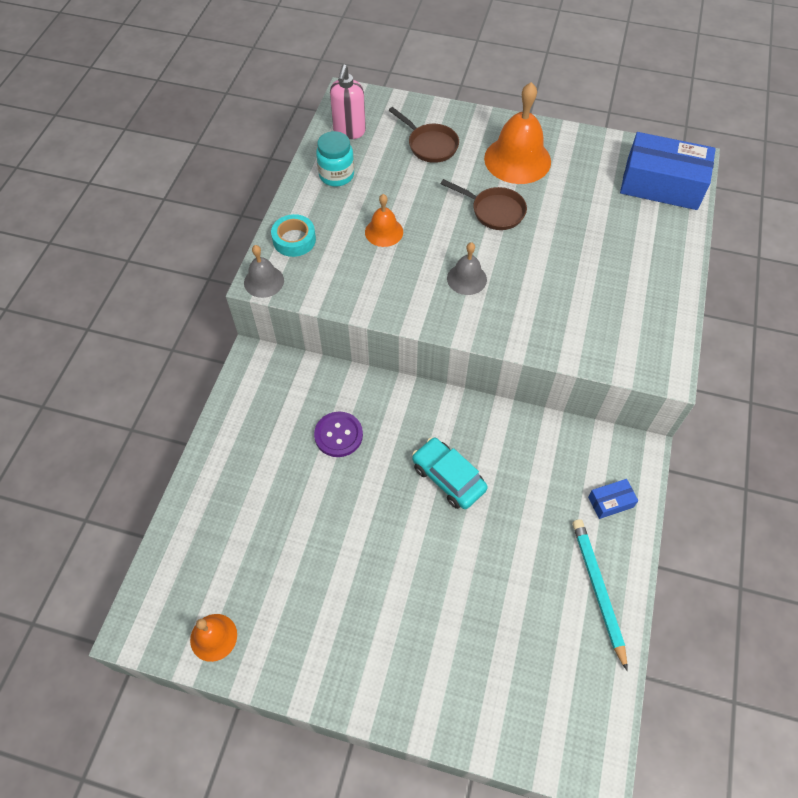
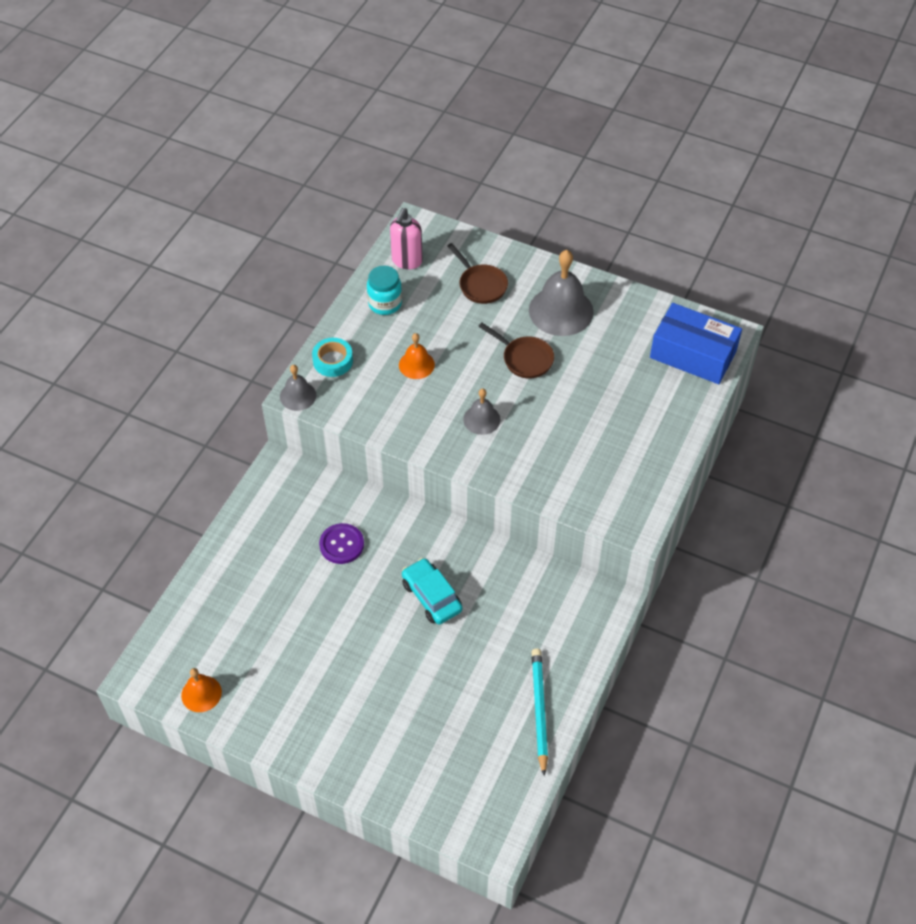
camera: 10 degrees right, 5 degrees down
orange bell [484,82,551,184] -> grey bell [529,250,594,336]
blue box [588,479,638,519] -> none

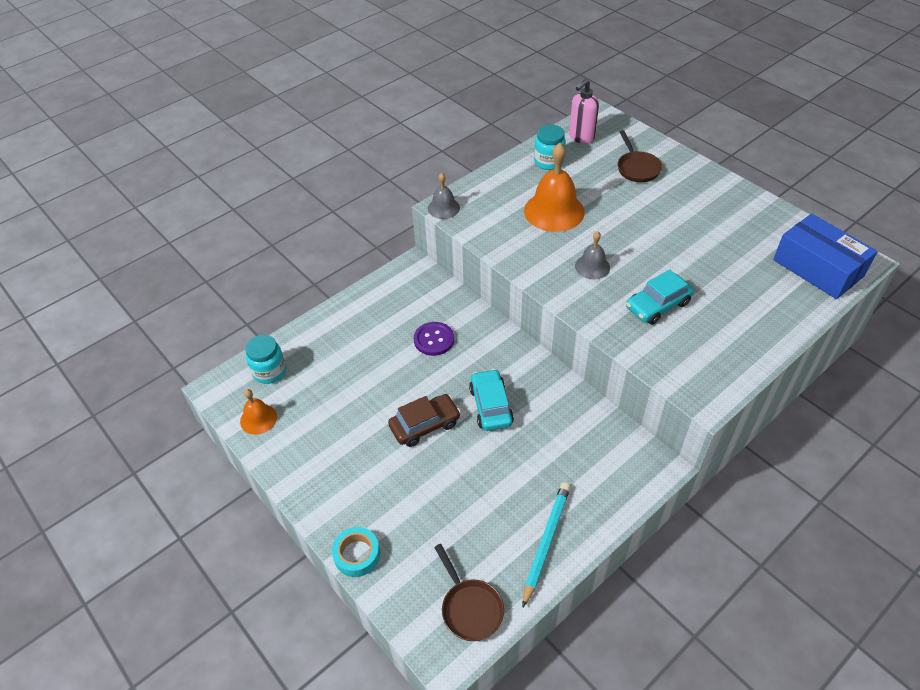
camera: 25 degrees right, 5 degrees down
turquoise tape [312,338,353,377] -> turquoise tape moved to [332,527,380,577]
orange bell [399,333,435,379] -> orange bell [524,143,585,232], size x1.85
brown pan [478,323,554,379] -> brown pan moved to [434,544,504,641]
grey bell [529,250,594,336] -> none
none -> turquoise jar [245,335,286,384]
none -> brown car [388,394,461,447]
none -> turquoise car [626,270,694,325]

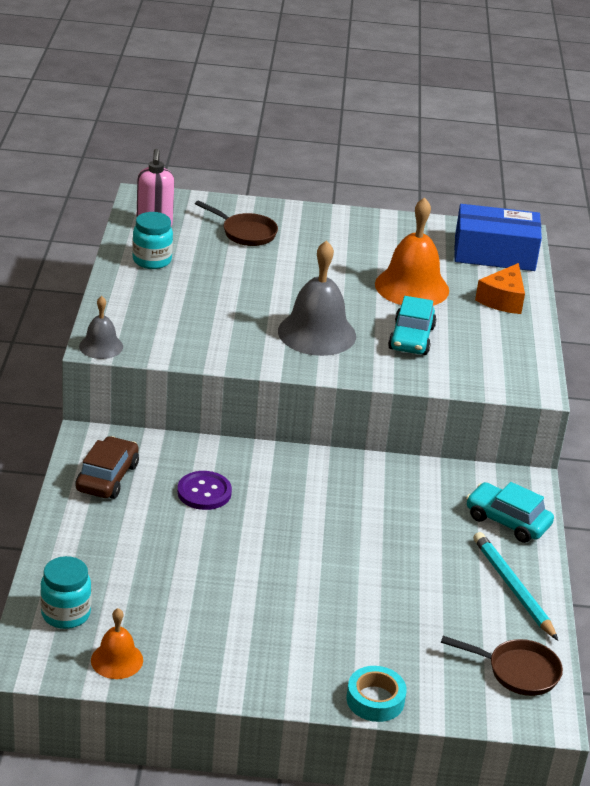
camera: 50 degrees left, 15 degrees down
brown car [388,394,461,447] -> brown car moved to [75,436,139,499]
turquoise car [469,369,514,431] -> turquoise car moved to [466,482,554,543]
orange bell [524,143,585,232] -> orange bell moved to [375,197,449,306]
grey bell [575,231,610,279] -> grey bell [278,240,356,356], size x1.85
none -> orange cheese [475,263,525,314]

